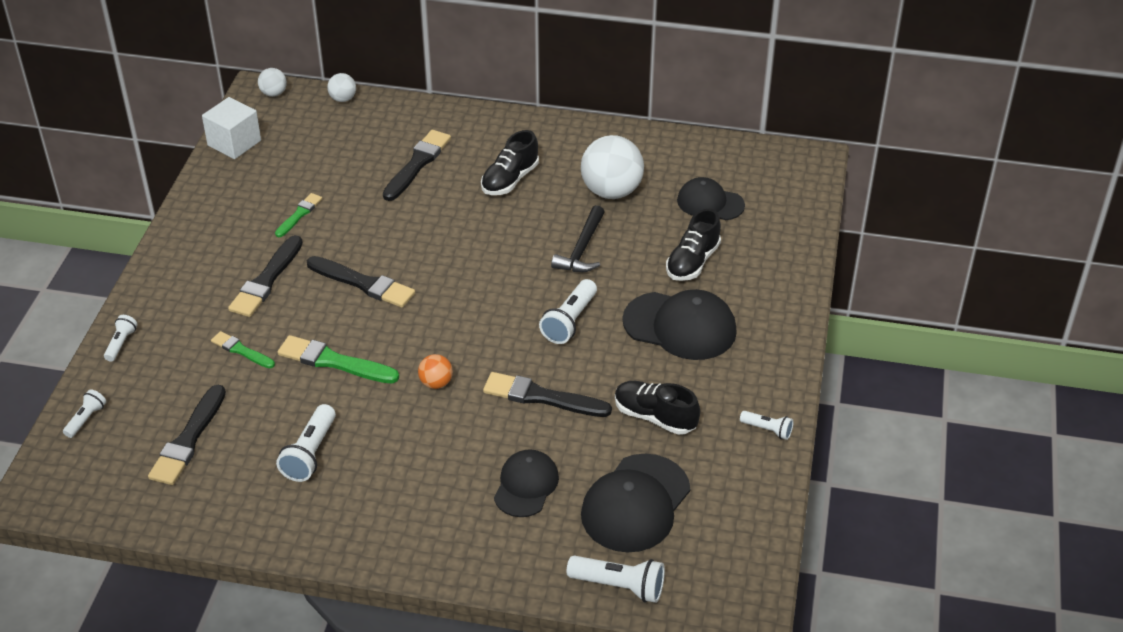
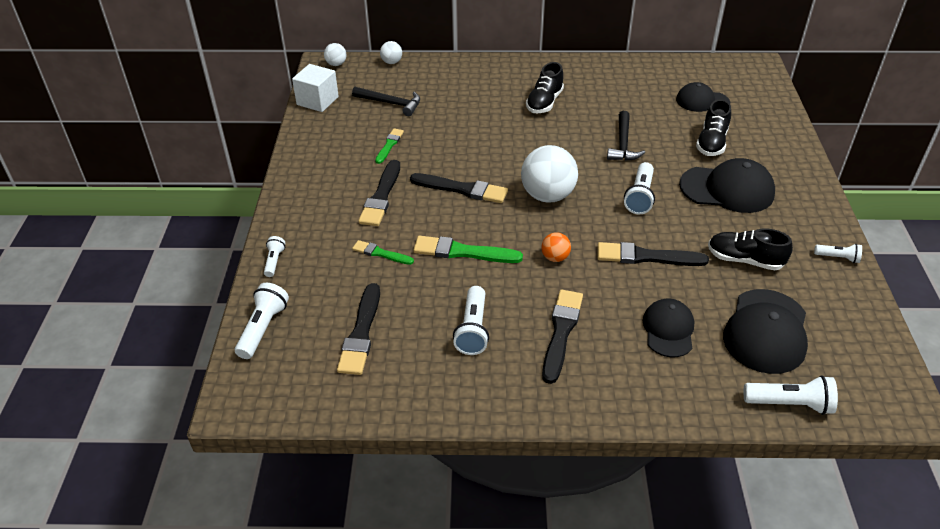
camera: 10 degrees left, 0 degrees up
white flashlight [63,389,106,438] -> white flashlight [235,283,289,359], size x1.68
black brush [383,130,451,201] -> black brush moved to [542,289,583,384]
white ball [581,135,644,199] -> white ball moved to [521,145,578,203]
none -> black hammer [352,87,420,116]

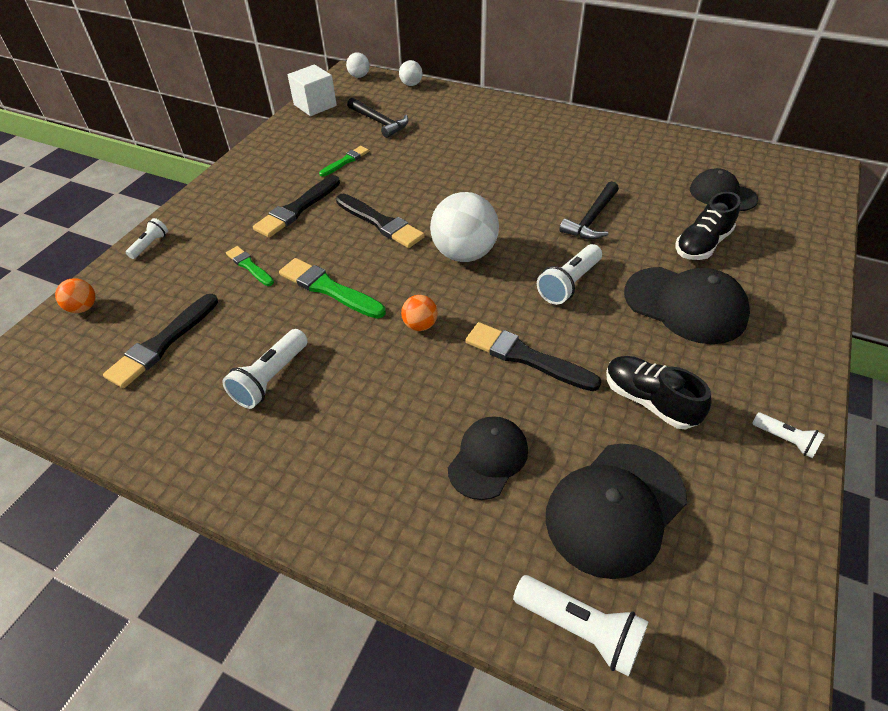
camera: 25 degrees right, 5 degrees up
white flashlight [235,283,289,359] -> orange ball [55,278,95,313]
black shoe [526,62,564,113] -> none
black brush [542,289,583,384] -> none

